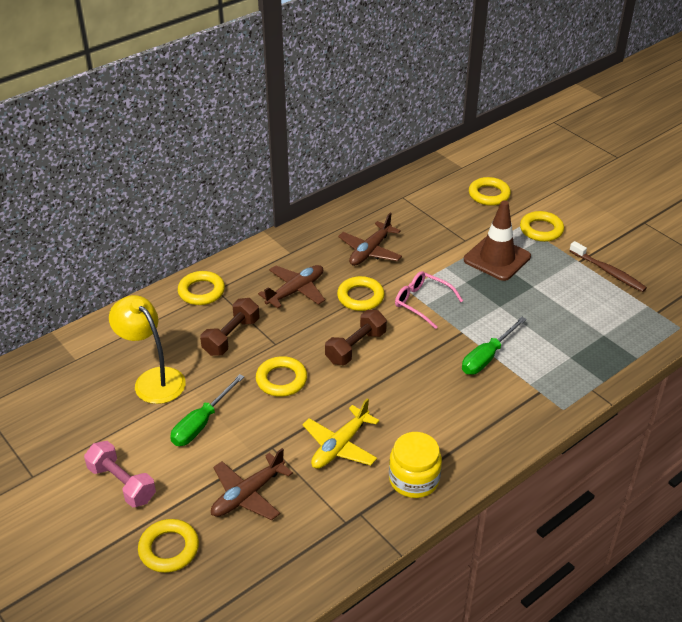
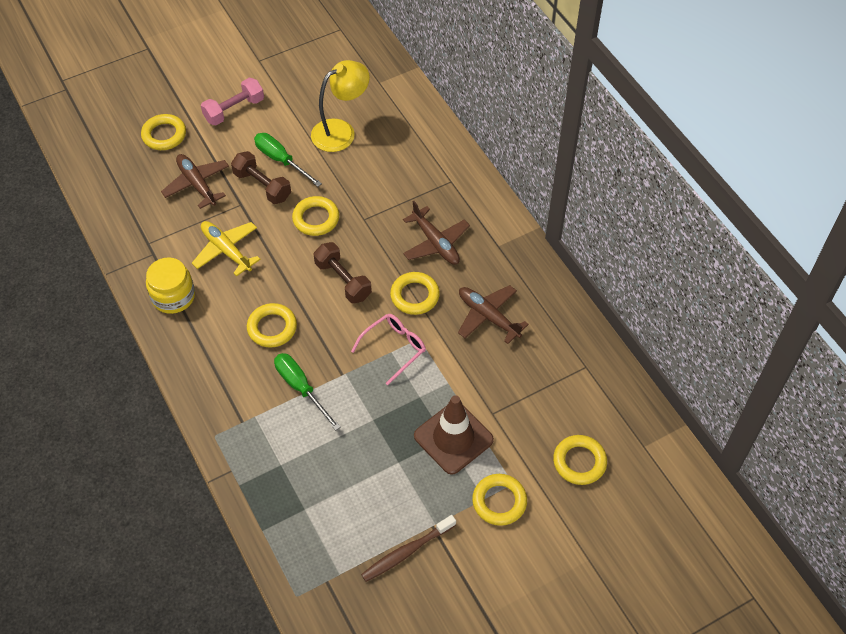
camera: 100 degrees right, 15 degrees up
yellow ring [178,271,225,305] -> yellow ring moved to [247,303,297,347]
brown dumbbell [200,298,259,356] -> brown dumbbell moved to [231,151,291,204]

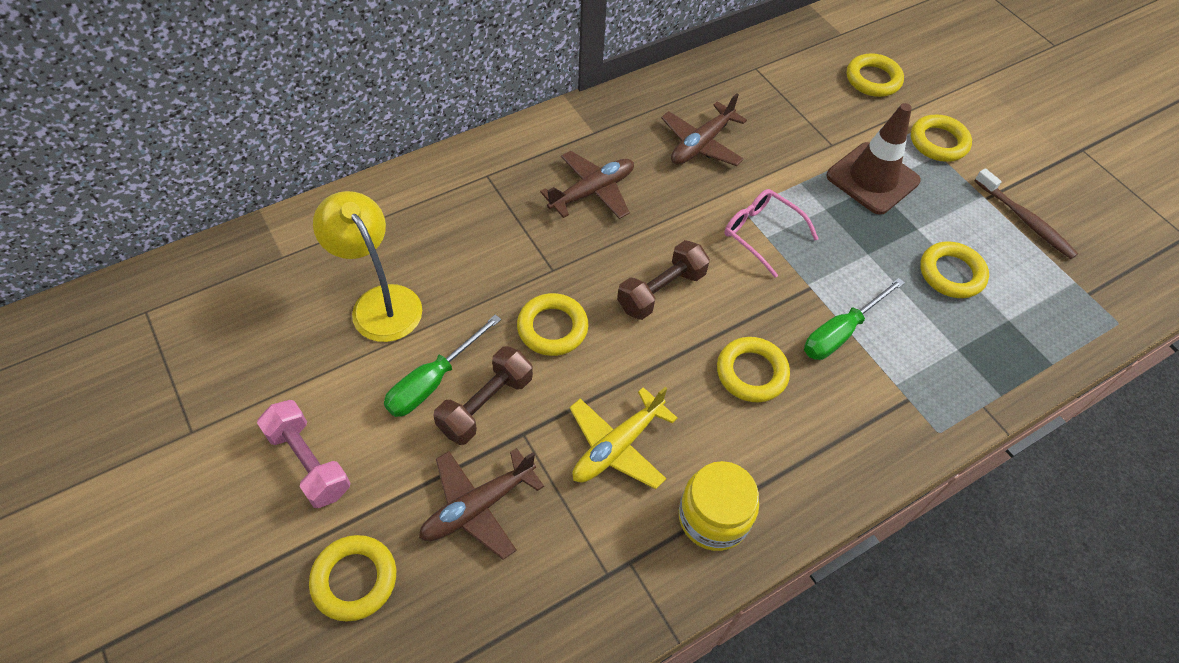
camera: 95 degrees left, 0 degrees up
yellow ring [390,272,440,315] -> yellow ring moved to [920,241,989,298]

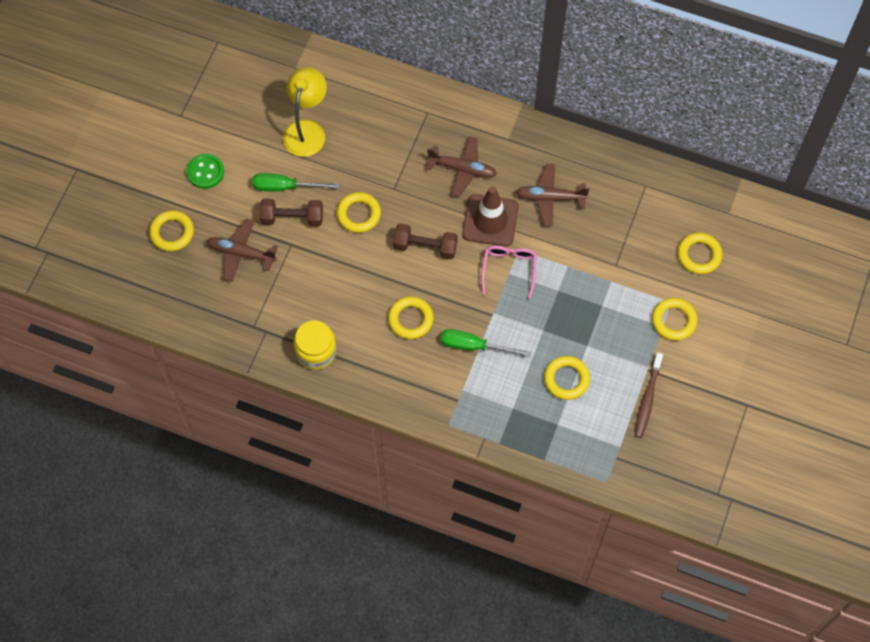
camera: 55 degrees right, 10 degrees up
pink dumbbell [257,400,350,508] -> green button [186,153,224,189]
yellow plane [569,387,678,489] -> none
brown traffic cone [826,103,921,215] -> brown traffic cone moved to [462,186,519,246]

